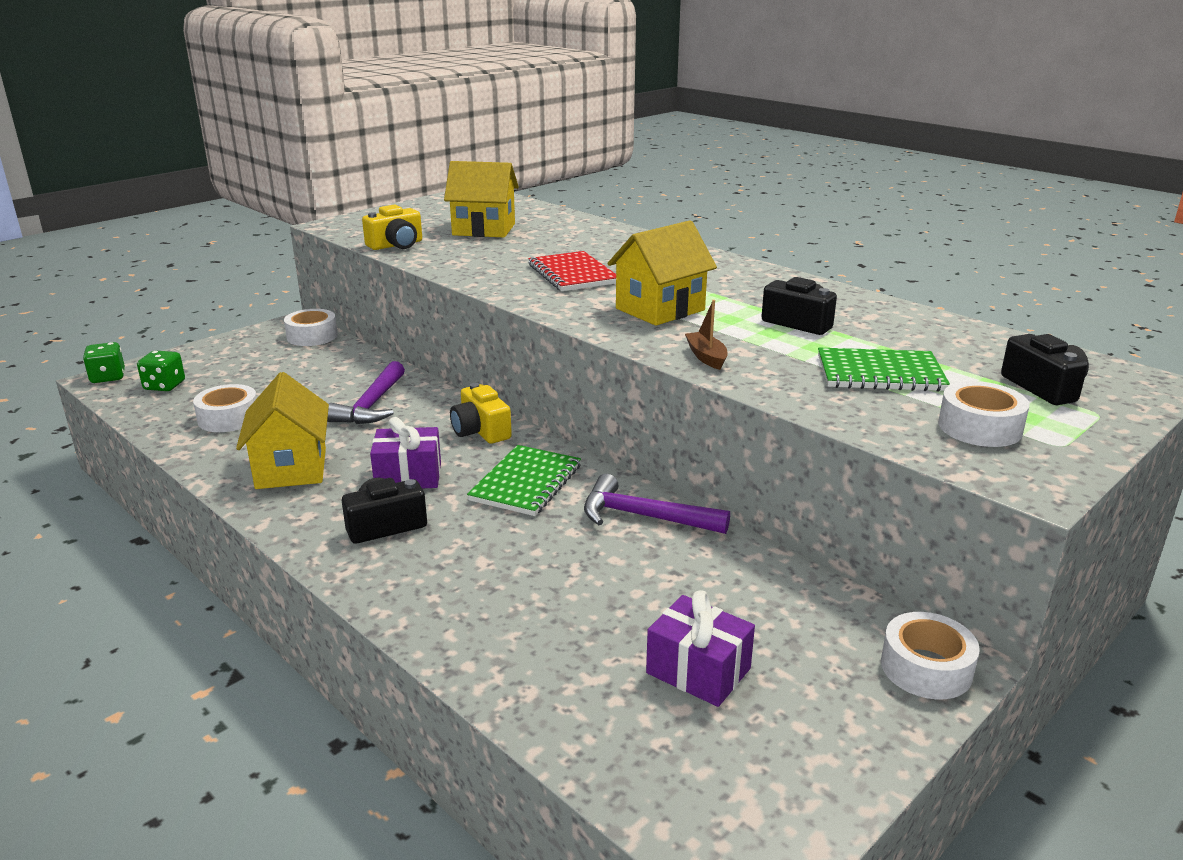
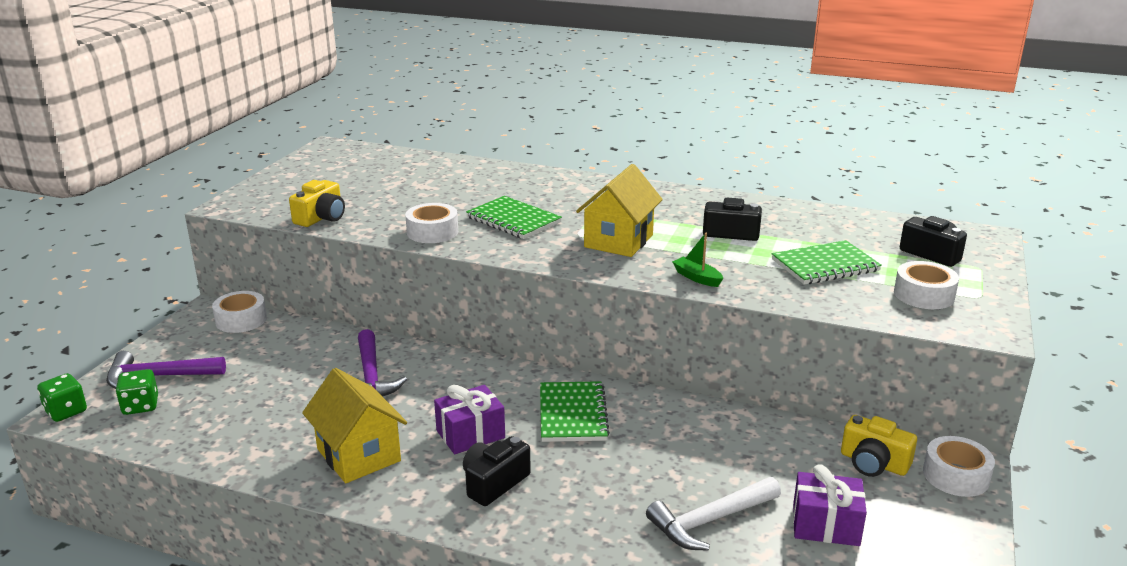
camera: 25 degrees left, 0 degrees up
white tape [193,384,257,432] -> white tape moved to [405,203,458,243]
yellow house [444,161,519,237] -> none
yellow camera [450,383,512,444] -> yellow camera moved to [841,415,917,477]
red notebook [528,251,616,291] -> green notebook [466,196,562,239]
purple hammer [584,474,730,534] -> purple hammer moved to [106,351,226,389]
brown boat [685,300,728,370] -> green boat [672,233,723,287]
none -> white hammer [646,477,781,551]

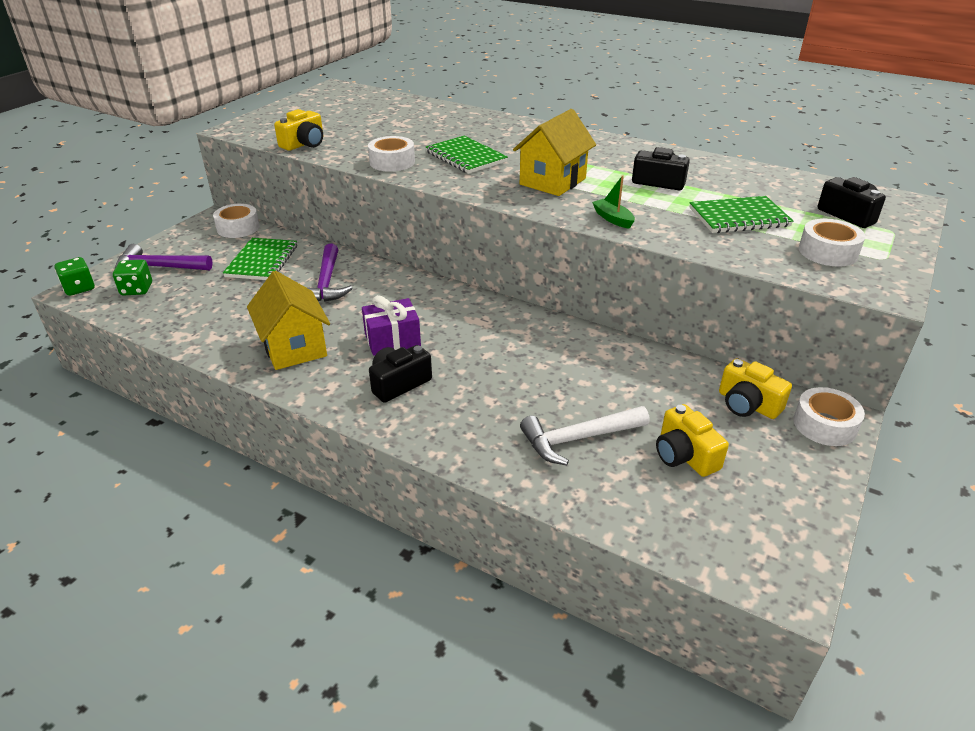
camera: 10 degrees right, 10 degrees up
green notebook [540,381,610,442] -> green notebook moved to [223,238,297,280]
purple gift [793,464,867,546] -> yellow camera [656,404,729,477]

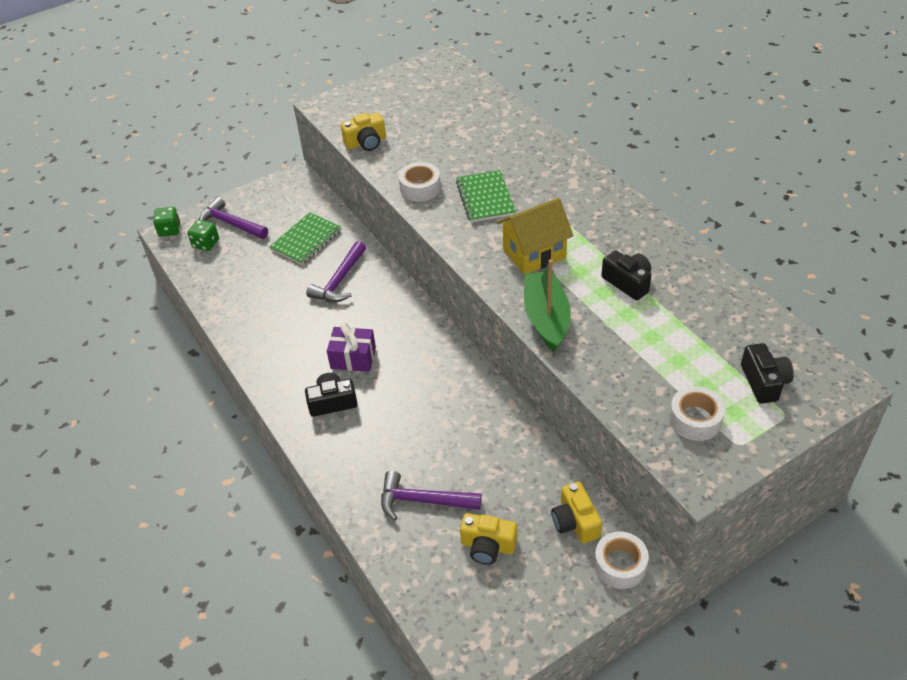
camera: 30 degrees right, 10 degrees up
white tape [213,204,260,238] -> none
yellow house [247,271,330,370] -> none
white hammer [520,406,649,465] -> purple hammer [381,471,482,521]
green boat [592,175,635,229] -> green boat [524,259,571,352], size x2.06
yellow camera [656,404,729,477] -> yellow camera turned 75 degrees counterclockwise [460,513,517,565]
green notebook [689,196,793,233] -> none

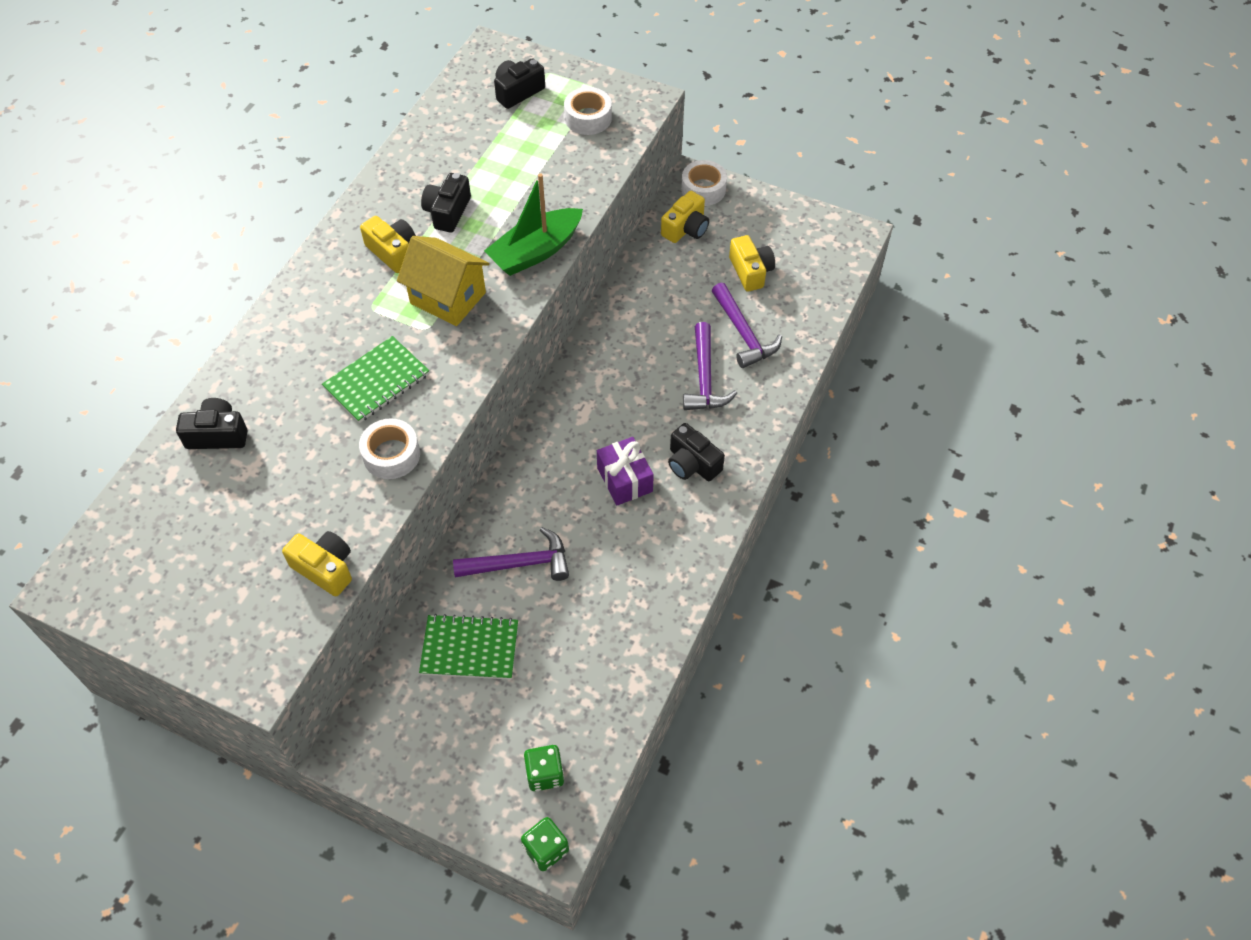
camera: 125 degrees left, 10 degrees up
purple hammer [198,197,268,239] -> purple hammer moved to [683,322,737,410]
none -> black camera [176,398,248,449]
none -> yellow camera [360,216,416,273]

